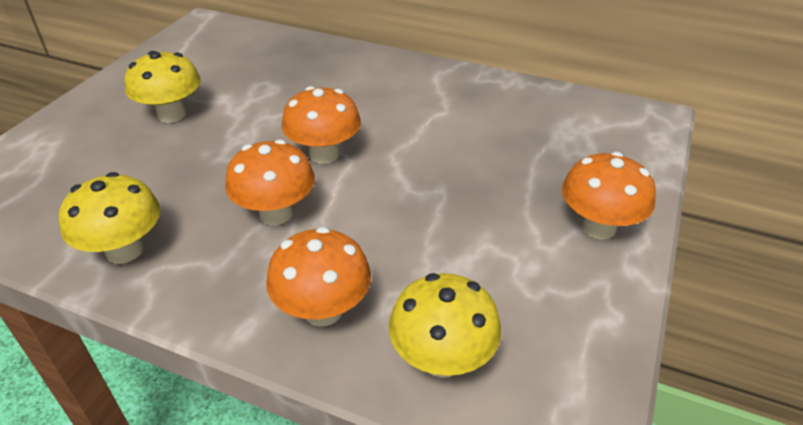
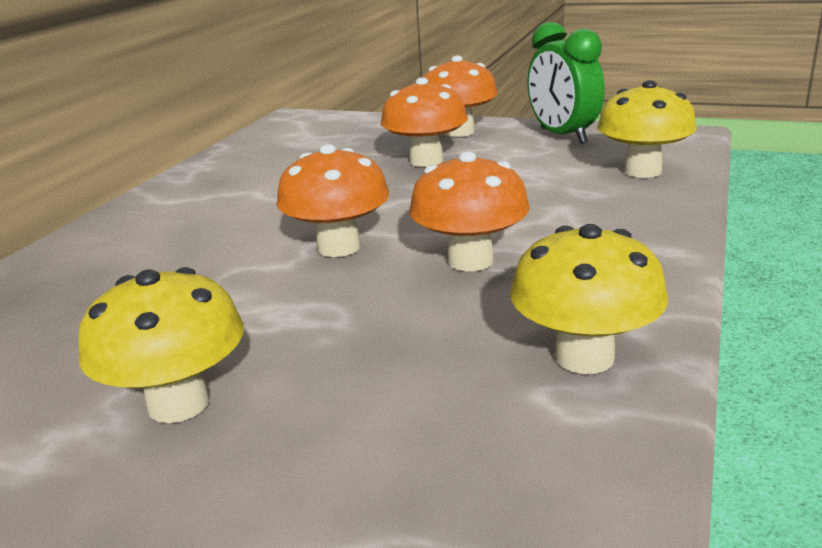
camera: 90 degrees left, 15 degrees down
orange mushroom [266,227,371,326] -> orange mushroom moved to [381,78,468,167]
none -> green clock [527,22,605,143]

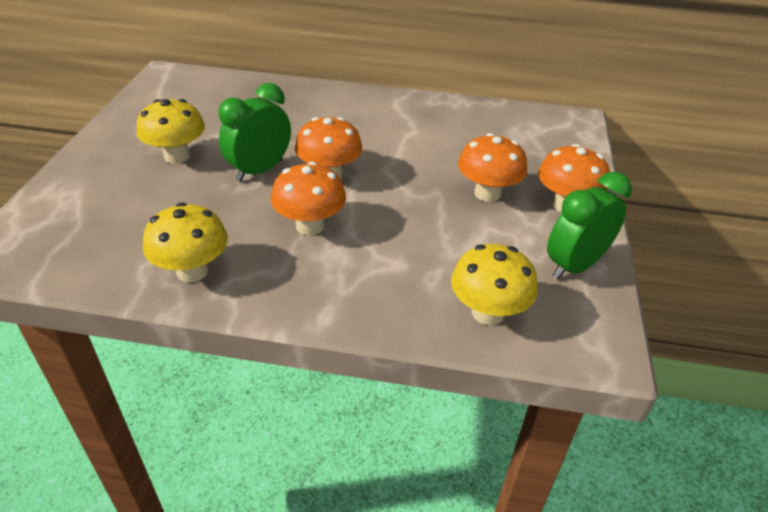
camera: 75 degrees right, 15 degrees up
none -> green clock [219,83,291,182]

